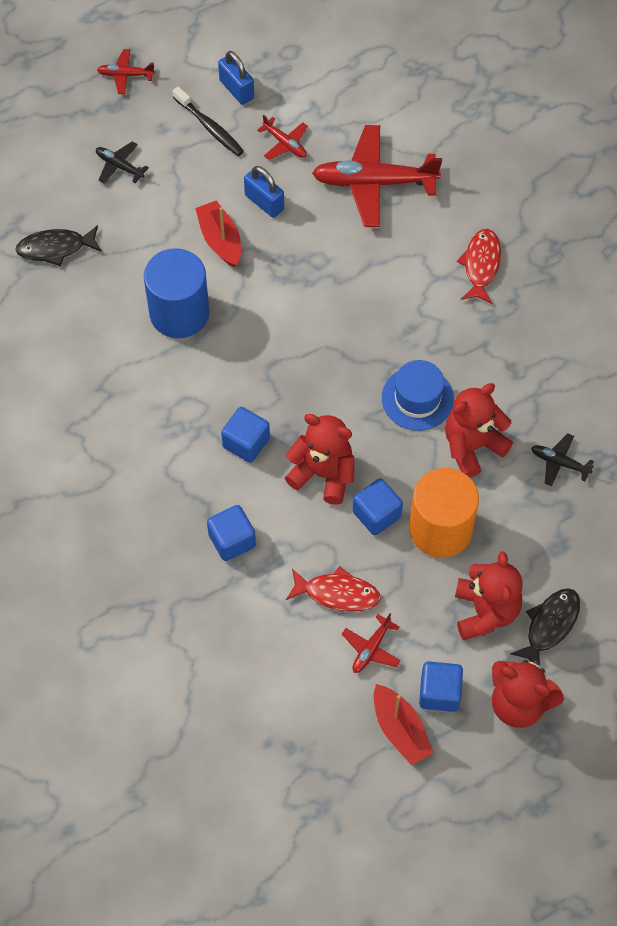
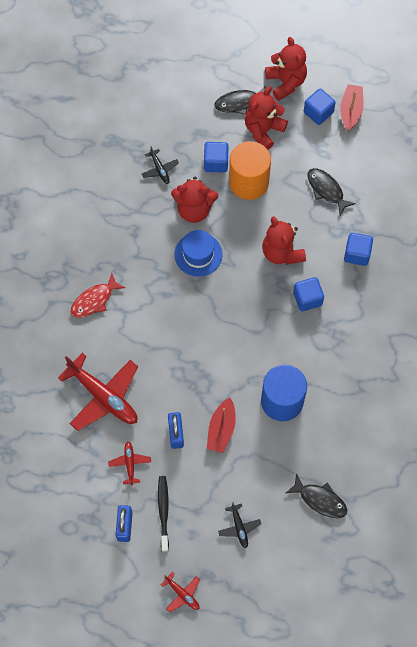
camera: 140 degrees left, 5 degrees up
red fish [286,566,381,612] -> black fish [307,168,356,215]
red plane [342,613,401,673] -> none
blue cube [353,478,403,535] -> blue cube moved to [204,142,228,172]

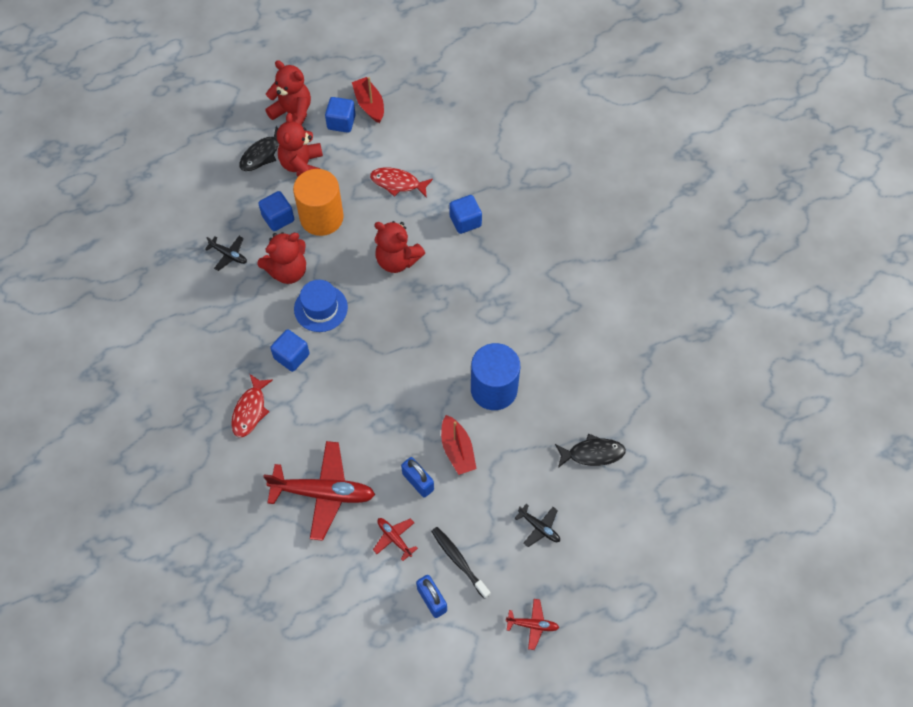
camera: 35 degrees left, 5 degrees down
blue cube [293,277,324,312] -> blue cube moved to [270,329,310,372]
black fish [307,168,356,215] -> red fish [370,168,433,198]

